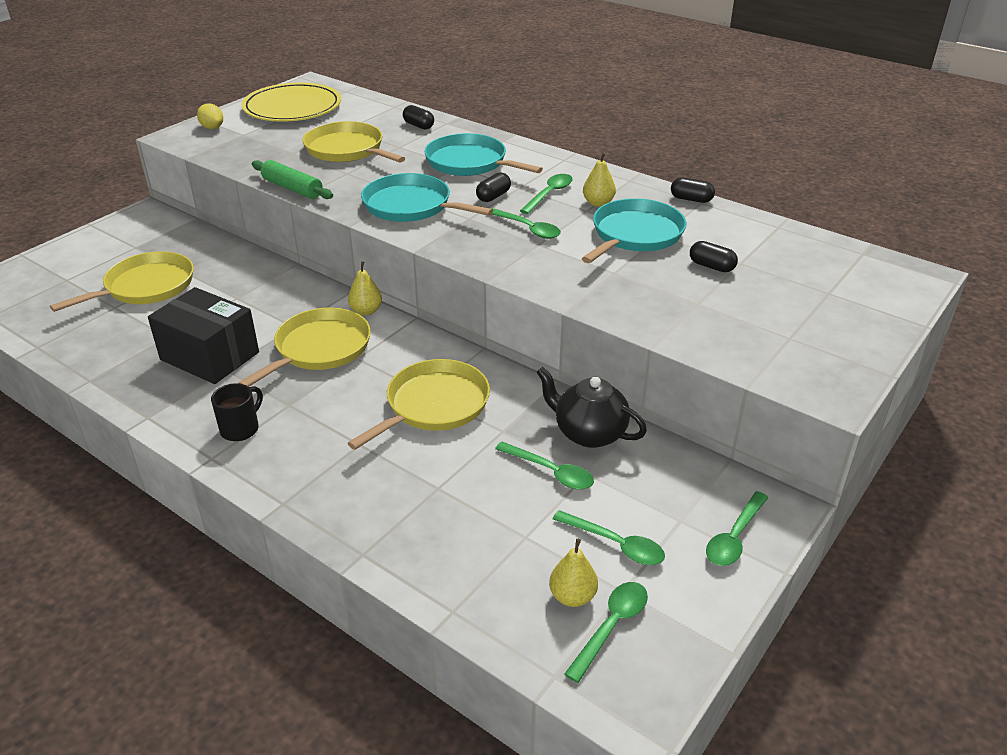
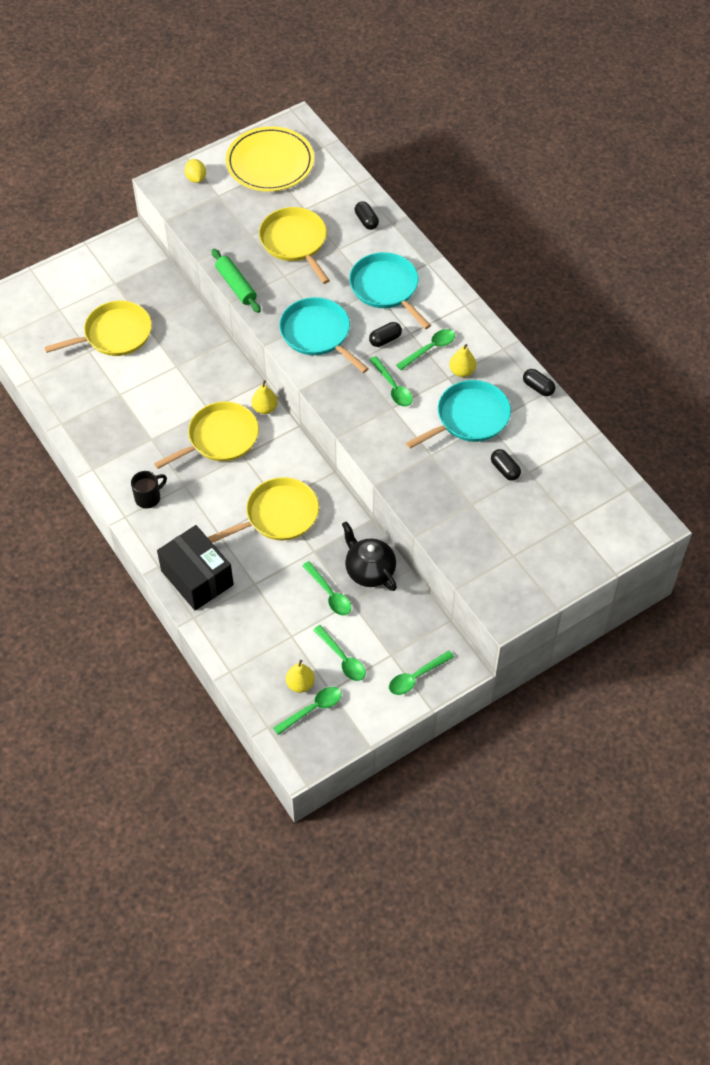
camera: 20 degrees right, 20 degrees up
black box [148,287,259,384] -> black box moved to [157,525,234,611]

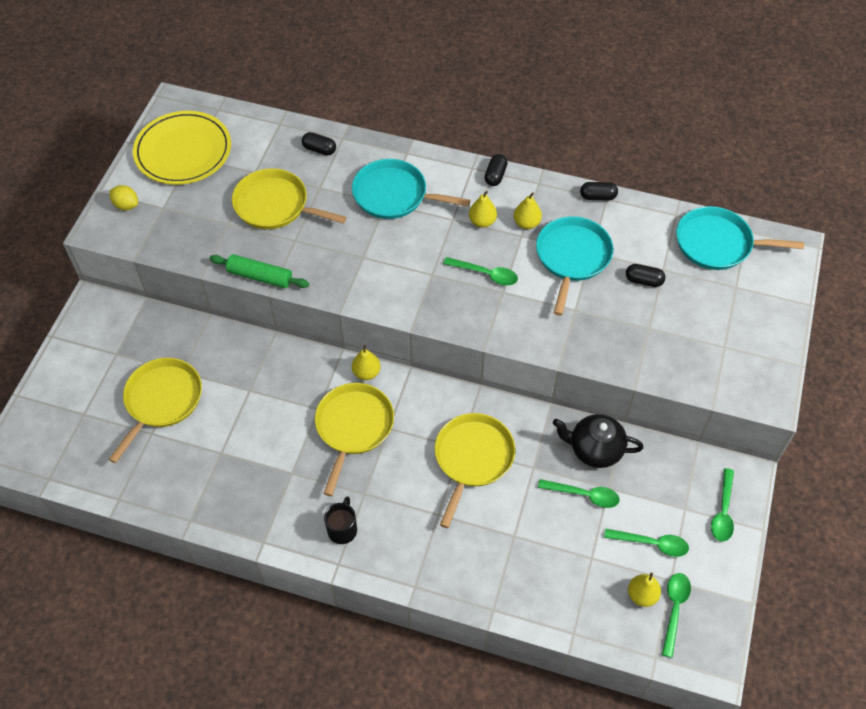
camera: 40 degrees left, 0 degrees up
black box [157,525,234,611] -> none
turquoise pan [279,297,369,373] -> turquoise pan moved to [676,206,804,270]
black capsule [369,322,402,347] -> black capsule moved to [484,154,508,186]
green spoon [396,329,455,370] -> yellow pear [469,191,497,228]

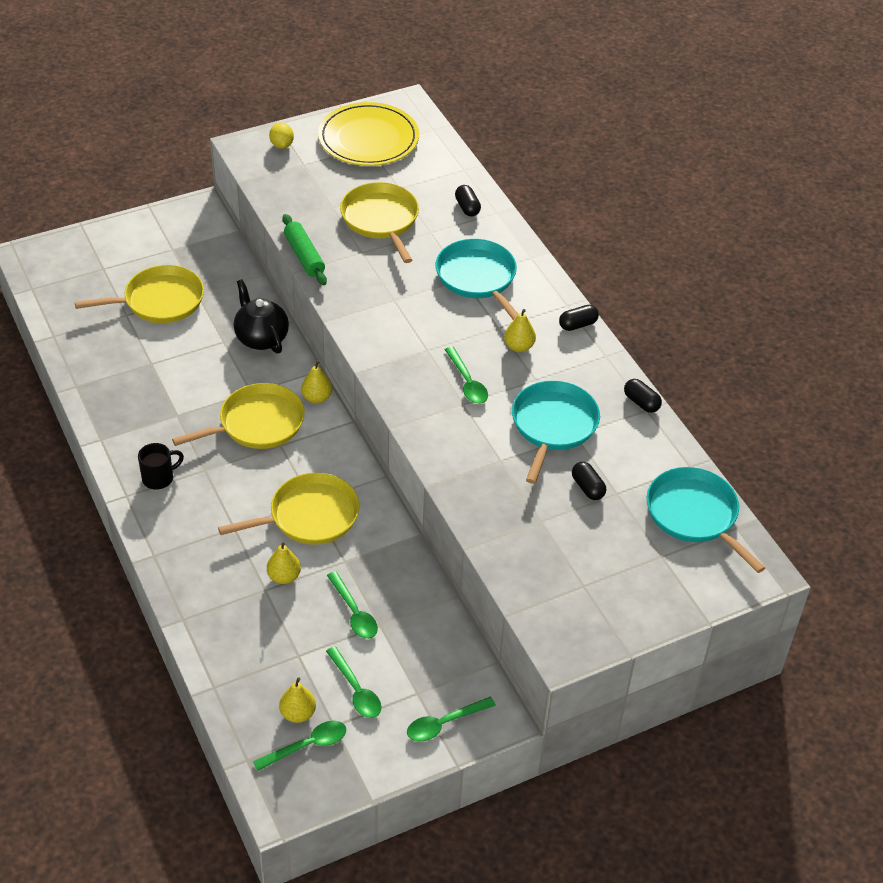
camera: 45 degrees right, 10 degrees down
yellow pear [514,192,542,229] -> yellow pear moved to [267,542,301,584]
turquoise pan [536,216,613,316] -> turquoise pan turned 45 degrees counterclockwise [512,381,600,484]
black teapot [553,414,643,468] -> black teapot moved to [234,279,289,354]

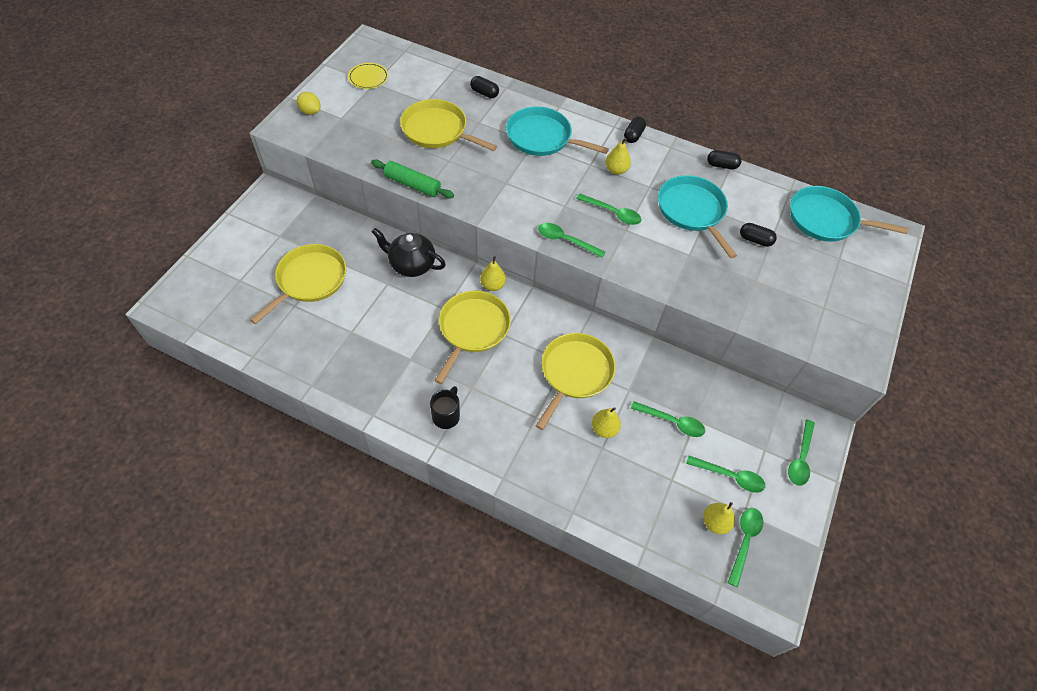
camera: 40 degrees left, 10 degrees up
yellow plate [318,102,419,166] -> yellow plate [348,63,388,89], size x0.47
none -> green spoon [538,223,606,258]

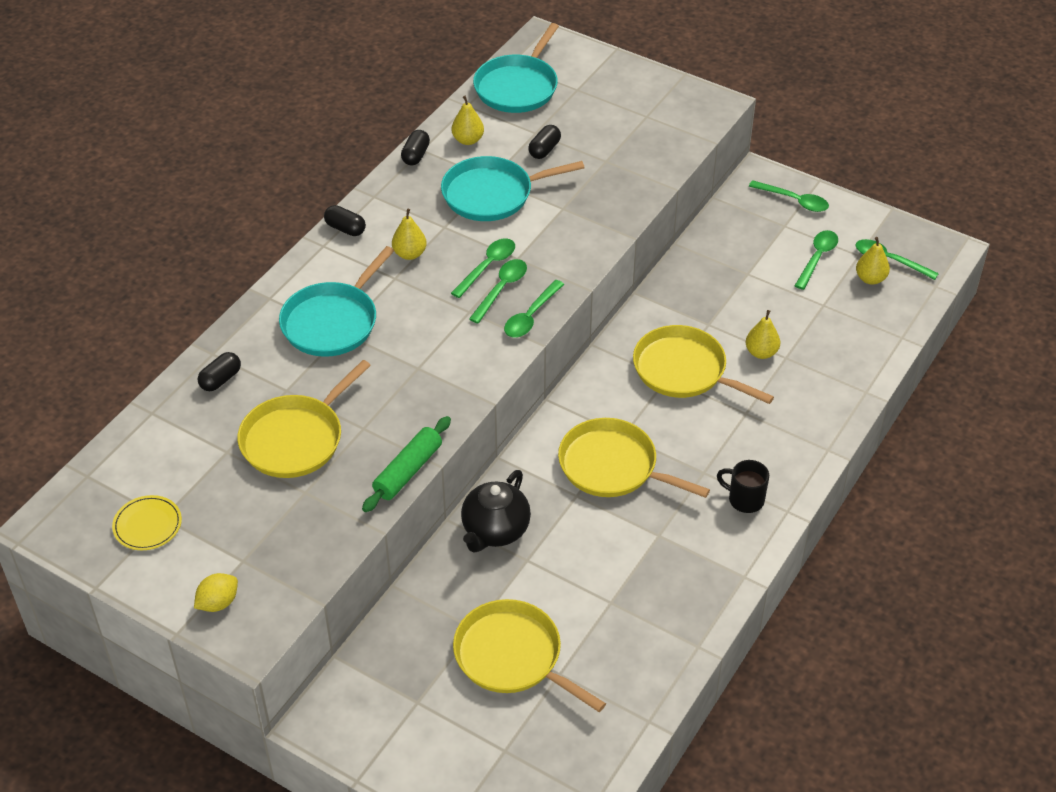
camera: 80 degrees left, 10 degrees down
yellow pear [480,256,506,291] -> yellow pear moved to [452,96,484,145]
green spoon [631,401,705,437] -> green spoon moved to [469,259,527,323]

